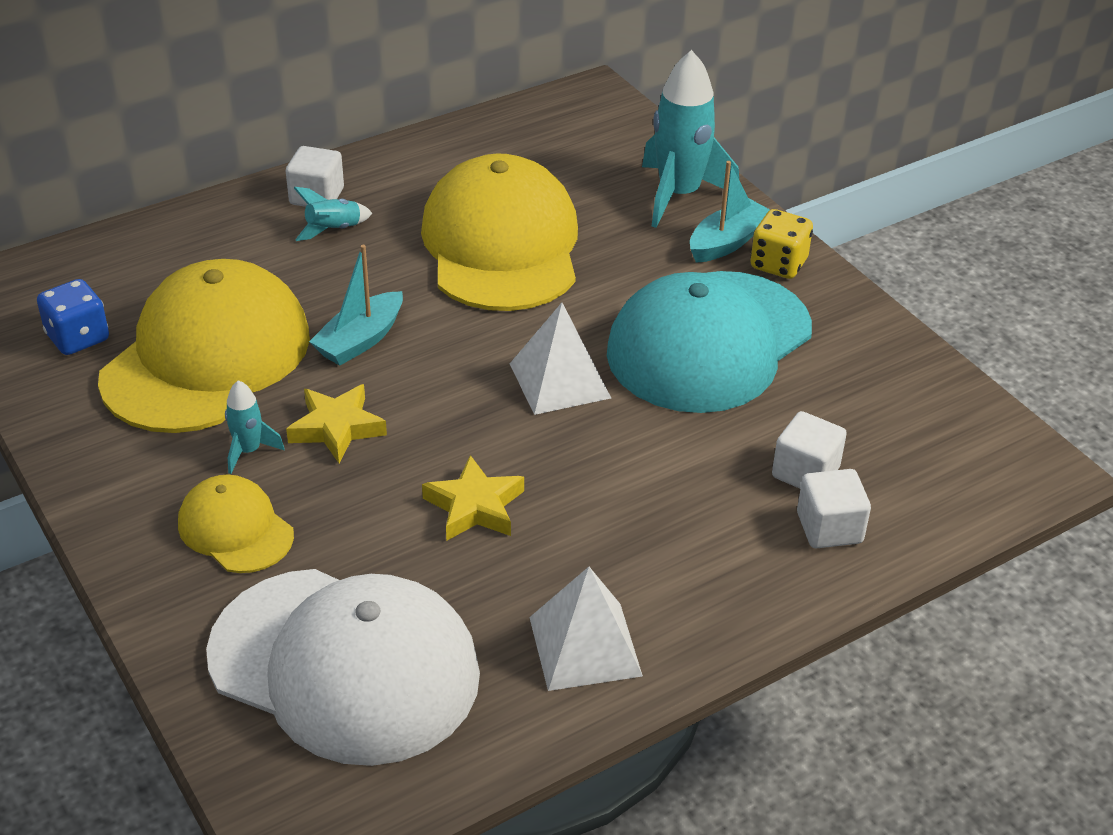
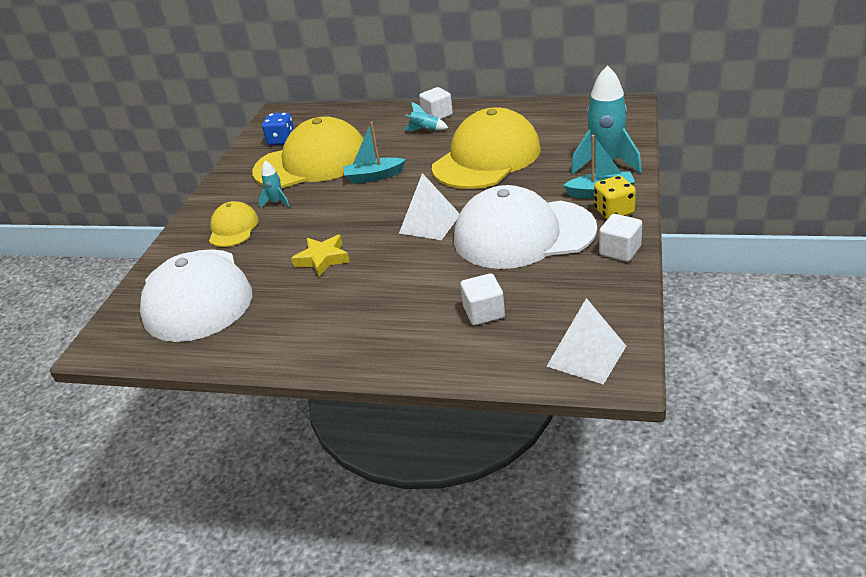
camera: 50 degrees right, 5 degrees down
yellow star [286,384,387,463] -> none
white pyramid [529,567,643,691] -> white pyramid moved to [546,298,626,384]
turquoise cap [607,271,812,413] -> white cap [454,185,597,269]
white cube [797,469,871,548] -> white cube moved to [599,214,642,262]

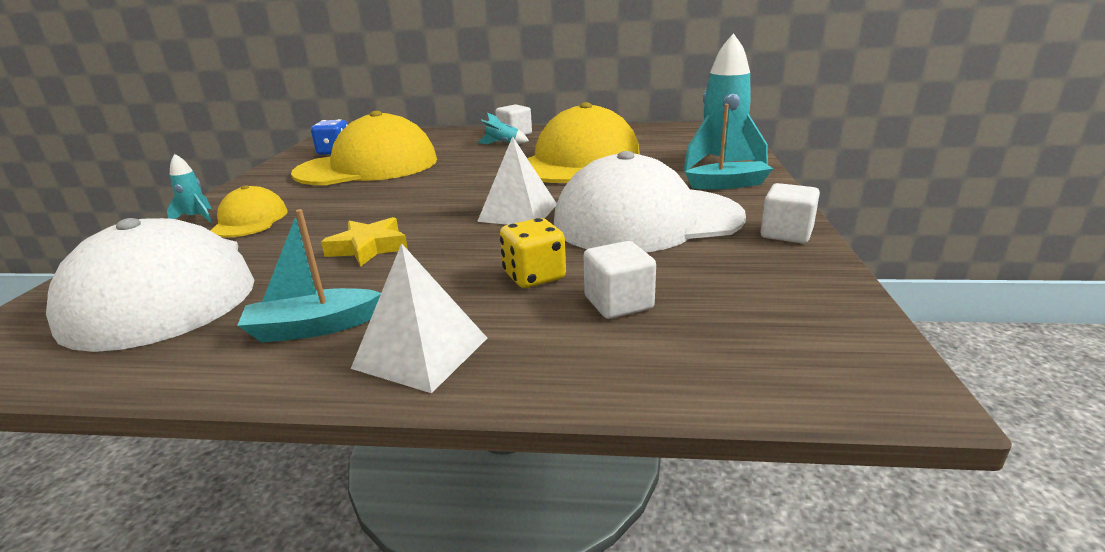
camera: 10 degrees left, 10 degrees down
turquoise rocket [259,161,290,208] -> turquoise rocket moved to [167,154,212,222]
turquoise boat [343,122,406,184] -> turquoise boat moved to [237,209,381,343]
white pyramid [546,298,626,384] -> white pyramid moved to [351,243,487,393]
yellow dice [594,176,636,219] -> yellow dice moved to [500,218,566,288]

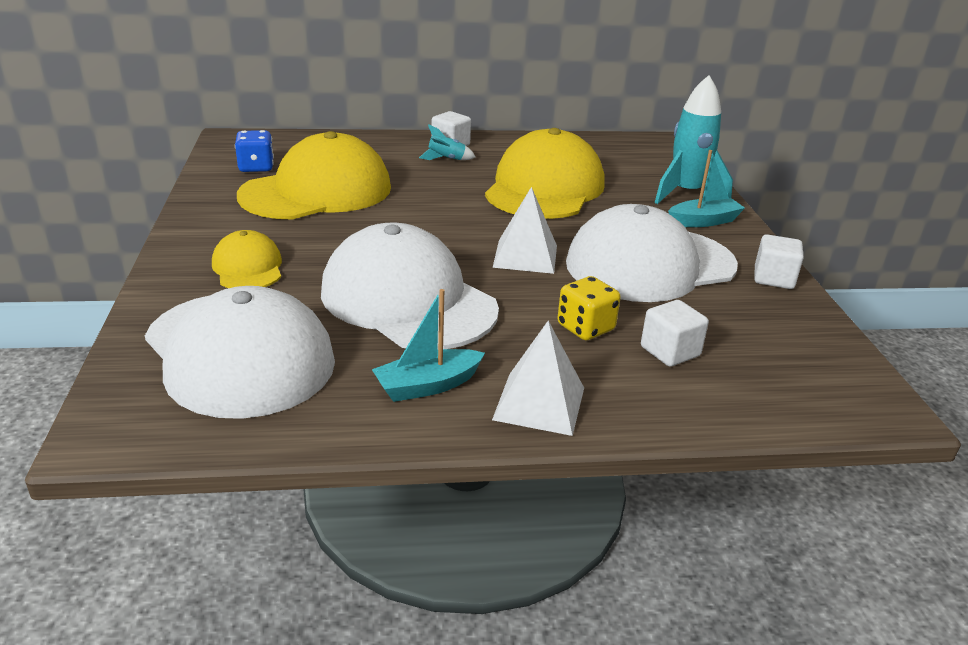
camera: 15 degrees left, 5 degrees up
turquoise rocket [167,154,212,222] -> none
yellow star [321,217,408,267] -> white cap [321,223,499,349]

